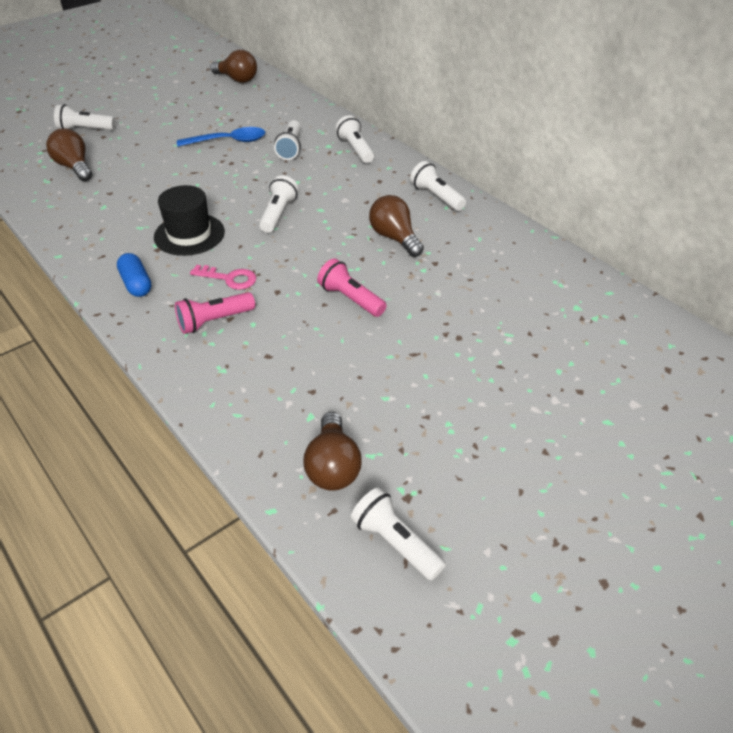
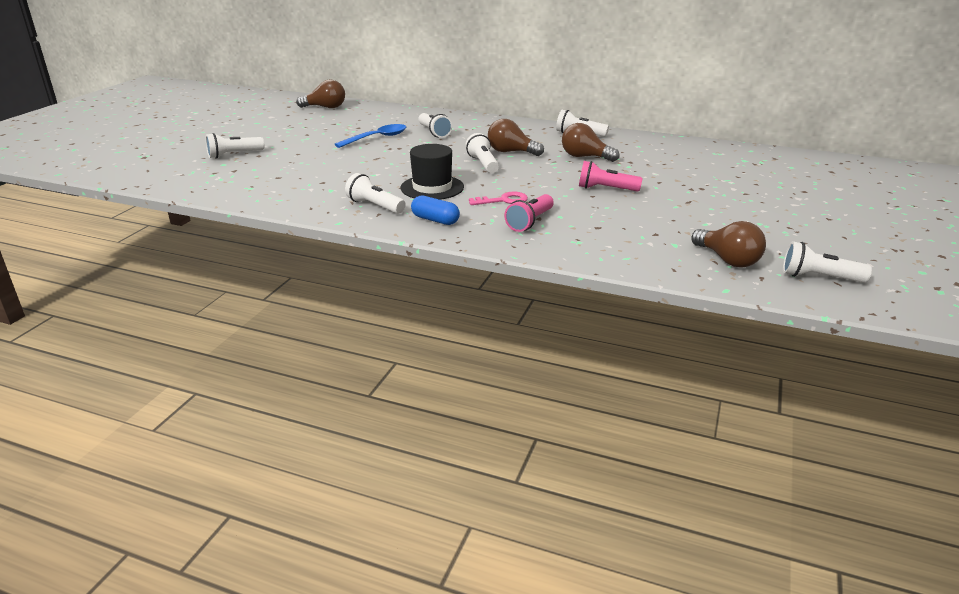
camera: 30 degrees left, 15 degrees down
brown light bulb [46,129,92,181] -> brown light bulb moved to [488,119,544,156]
white flashlight [335,115,374,163] -> white flashlight moved to [345,173,406,214]

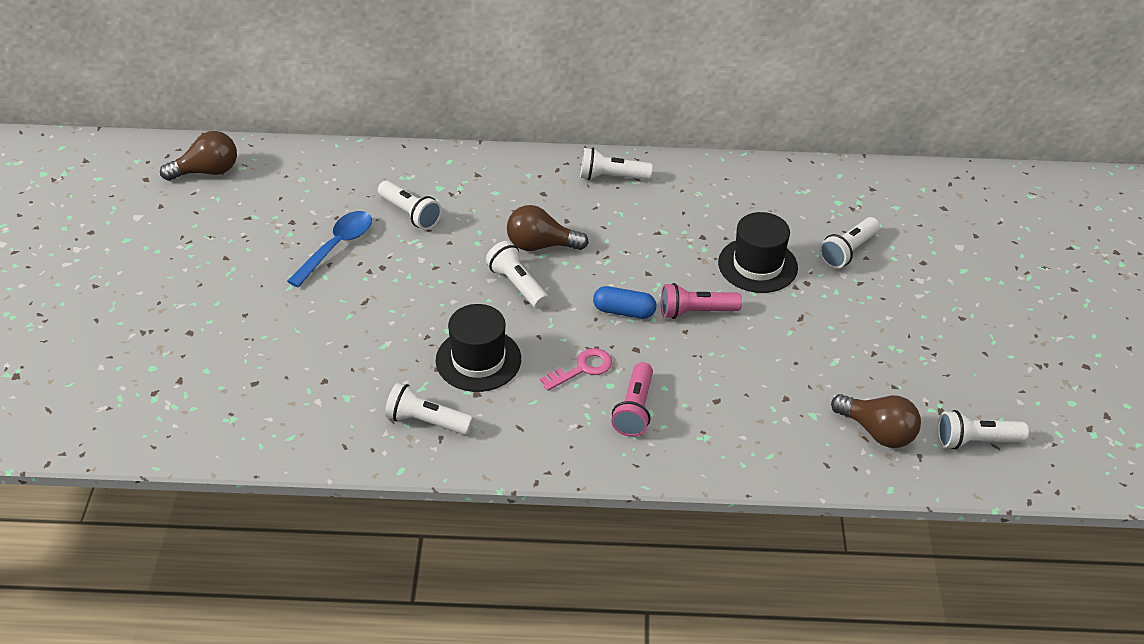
camera: 20 degrees left, 15 degrees up
white flashlight [206,133,264,159] -> white flashlight moved to [819,217,880,269]
blue capsule [411,195,460,225] -> blue capsule moved to [593,286,656,319]
brown light bulb [562,123,620,162] -> none
none -> black hat [718,212,798,293]

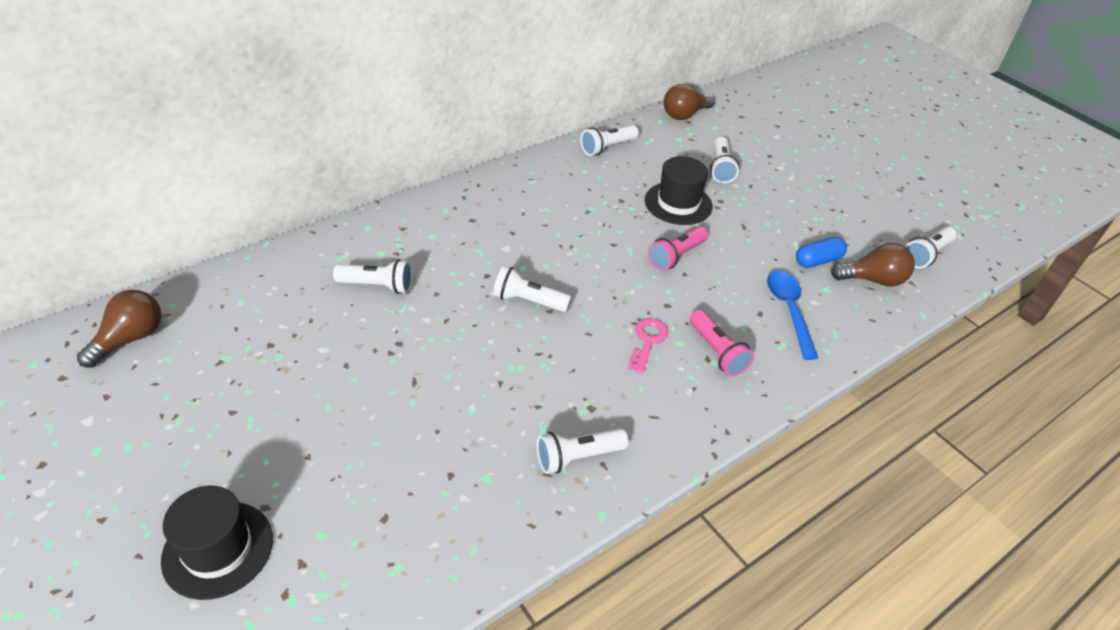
camera: 40 degrees left, 0 degrees up
blue spoon [287,211,372,287] -> blue spoon moved to [767,271,818,360]
black hat [436,304,521,392] -> black hat moved to [161,485,273,600]
brown light bulb [507,205,589,251] -> brown light bulb moved to [664,84,715,120]
white flashlight [580,148,653,180] -> white flashlight moved to [581,125,639,156]
blue capsule [593,286,656,319] -> blue capsule moved to [796,237,847,268]

